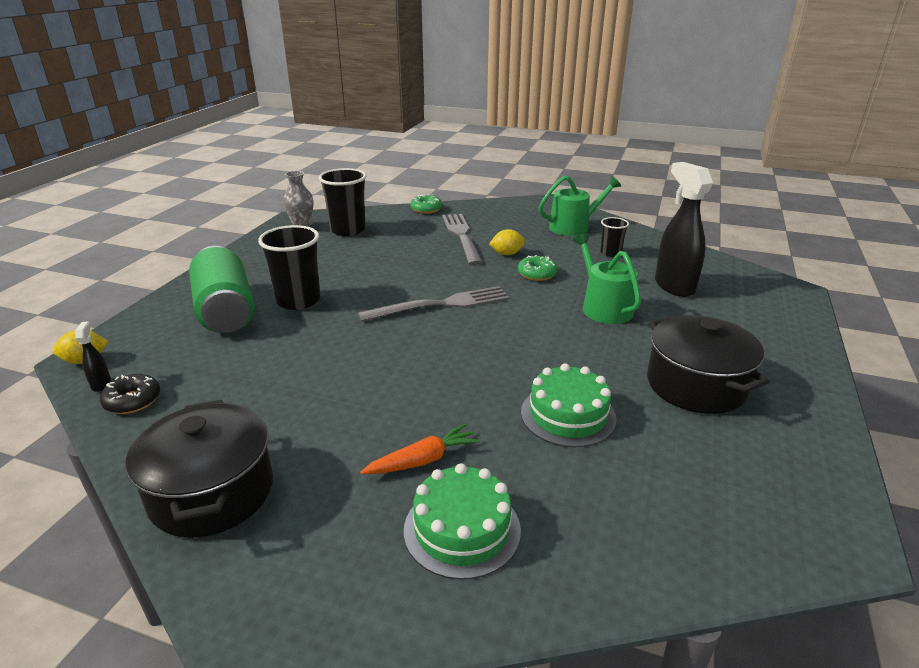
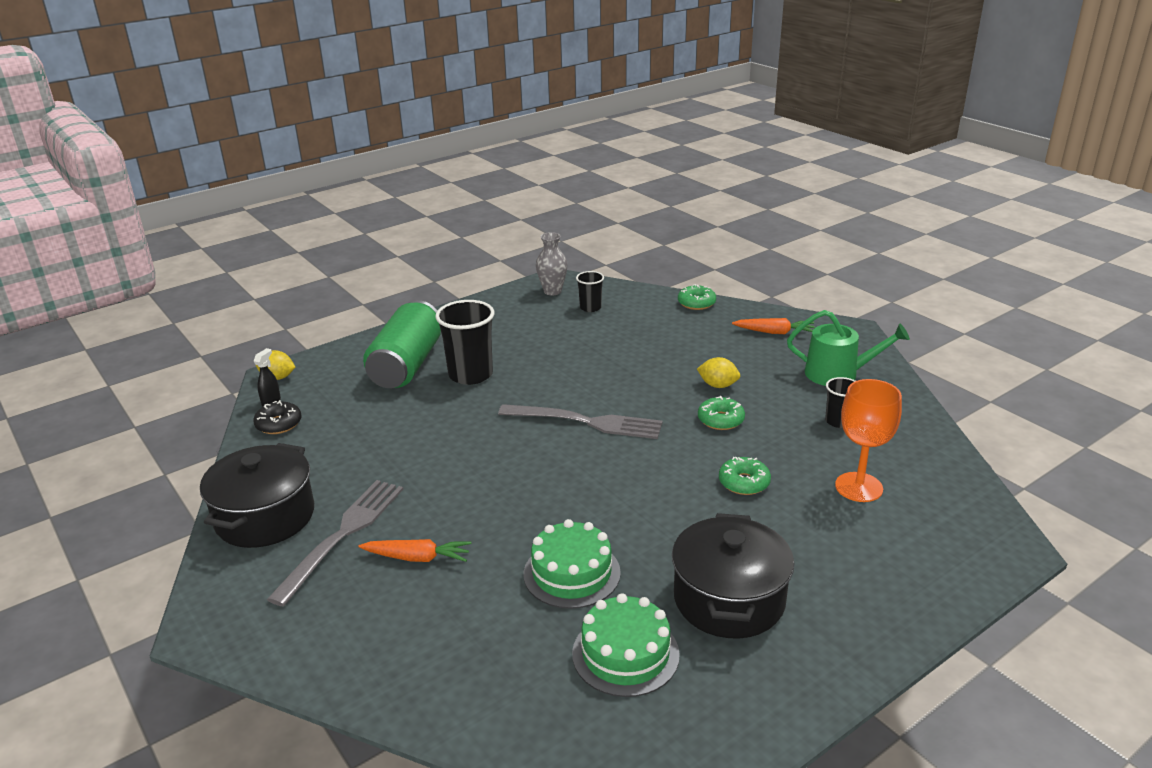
camera: 35 degrees right, 0 degrees up
black cup [319,168,367,236] -> black cup [576,271,604,312], size x0.55
green cake [404,463,521,580] -> green cake moved to [572,593,680,697]
grey fork [442,214,483,265] -> grey fork moved to [267,480,404,607]
green watering can [573,233,641,324] -> green donut [719,457,771,495]
black spray bottle [655,162,713,297] -> orange goblet [835,379,902,502]
none -> orange carrot [732,318,815,334]

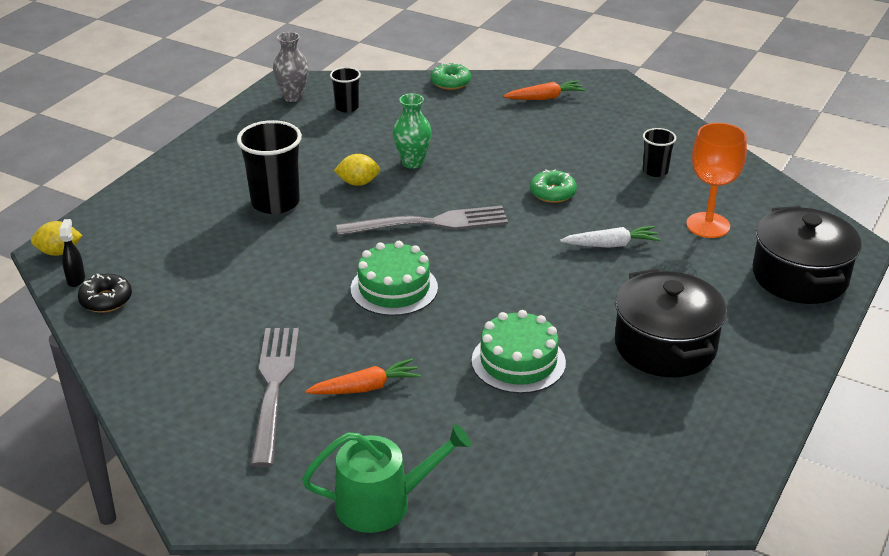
camera: 25 degrees left, 5 degrees up
black pot [200,443,314,548] -> black pot moved to [753,206,862,304]
green can [363,300,441,388] -> none
green cake [572,593,680,697] -> green cake moved to [351,241,438,316]
yellow lemon [697,357,740,388] -> yellow lemon moved to [334,154,380,186]
green donut [719,457,771,495] -> white carrot [560,226,661,248]
green watering can [787,310,910,386] -> green watering can moved to [302,424,471,533]
none -> green vase [393,93,432,169]

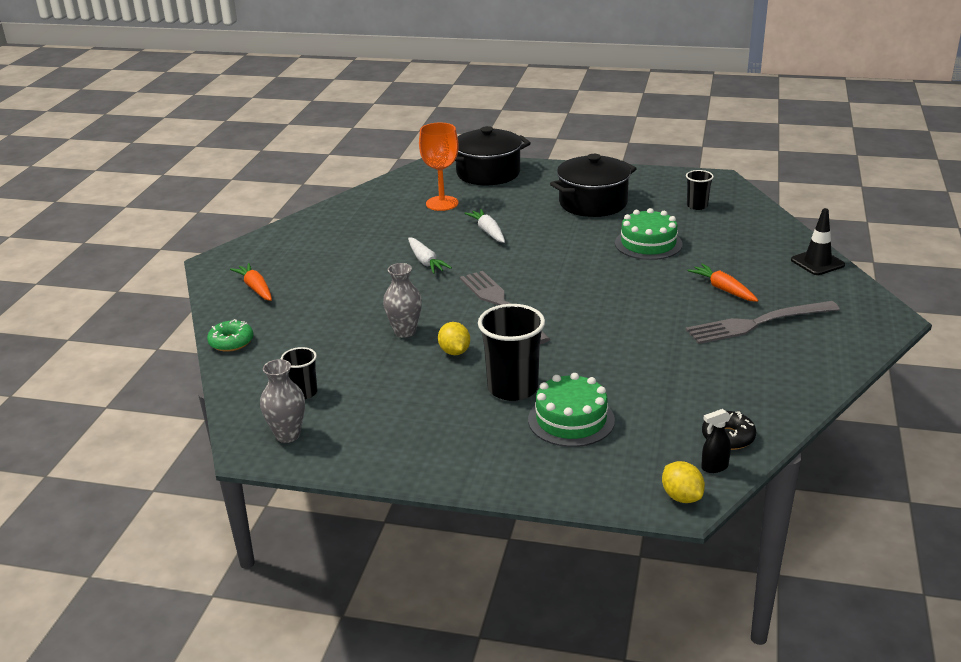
camera: 105 degrees left, 5 degrees down
green watering can [302,424,471,533] -> black traffic cone [791,208,845,275]
green cake [351,241,438,316] -> green cake moved to [528,373,615,447]
green vase [393,93,432,169] -> grey vase [383,263,422,338]
green donut [530,169,577,203] -> white carrot [408,237,452,274]
black cup [643,128,676,177] -> black cup moved to [686,170,714,210]

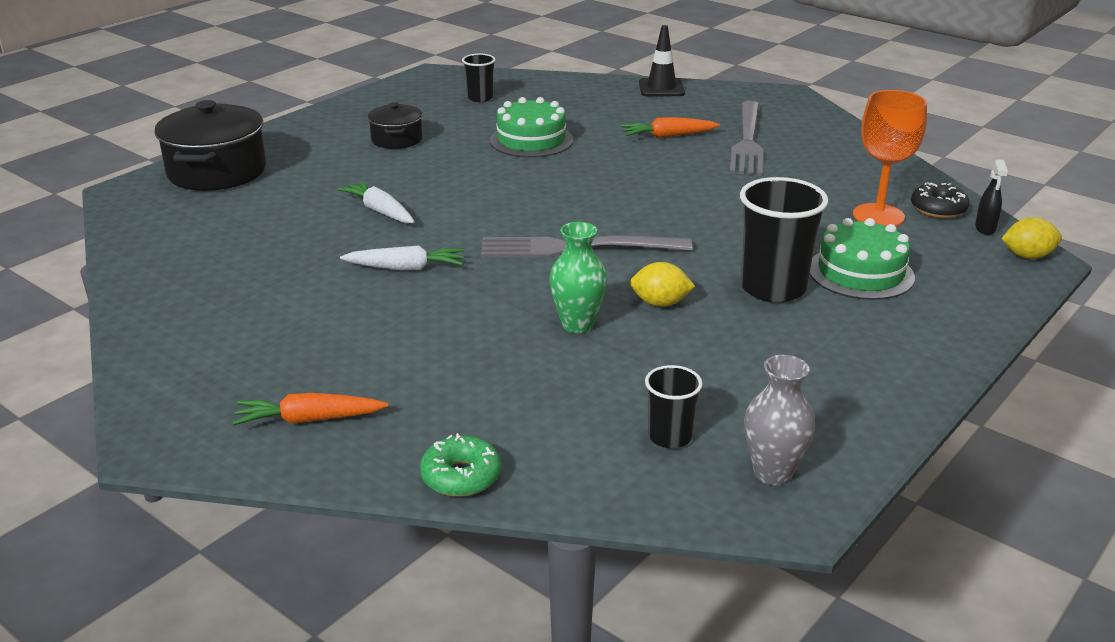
camera: 65 degrees left, 0 degrees up
grey vase [383,263,422,338] -> green vase [549,222,607,333]
orange goblet [419,123,459,211] -> orange goblet moved to [853,90,927,226]
white carrot [464,209,505,243] -> white carrot turned 45 degrees clockwise [337,180,415,223]
black pot [550,154,637,217] -> black pot [367,102,423,149], size x0.56

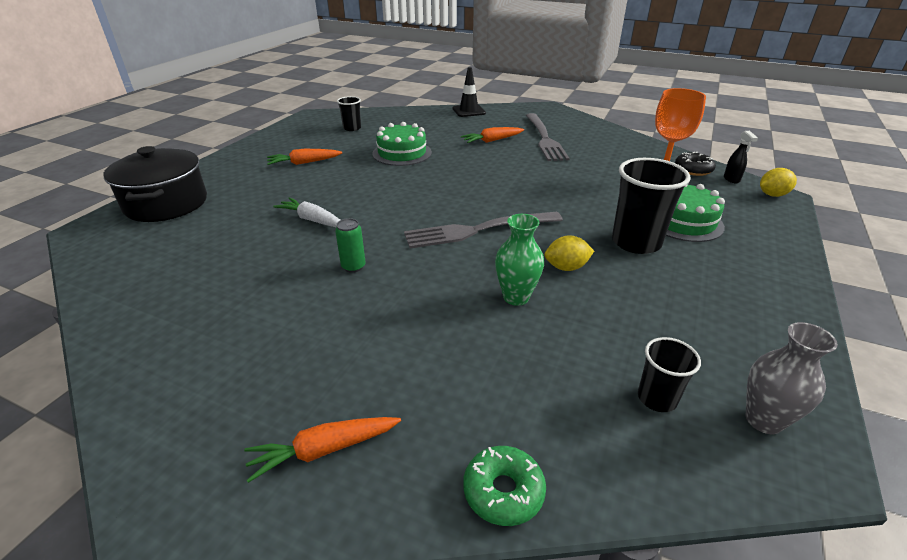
camera: 15 degrees left, 5 degrees up
white carrot [340,246,464,270] -> green can [335,218,366,273]
black pot [367,102,423,149] -> orange carrot [267,149,342,165]

